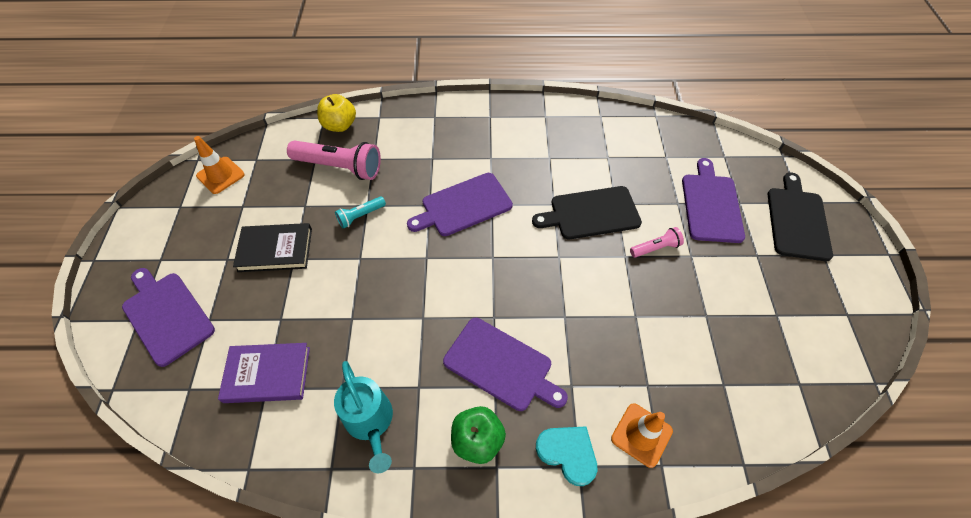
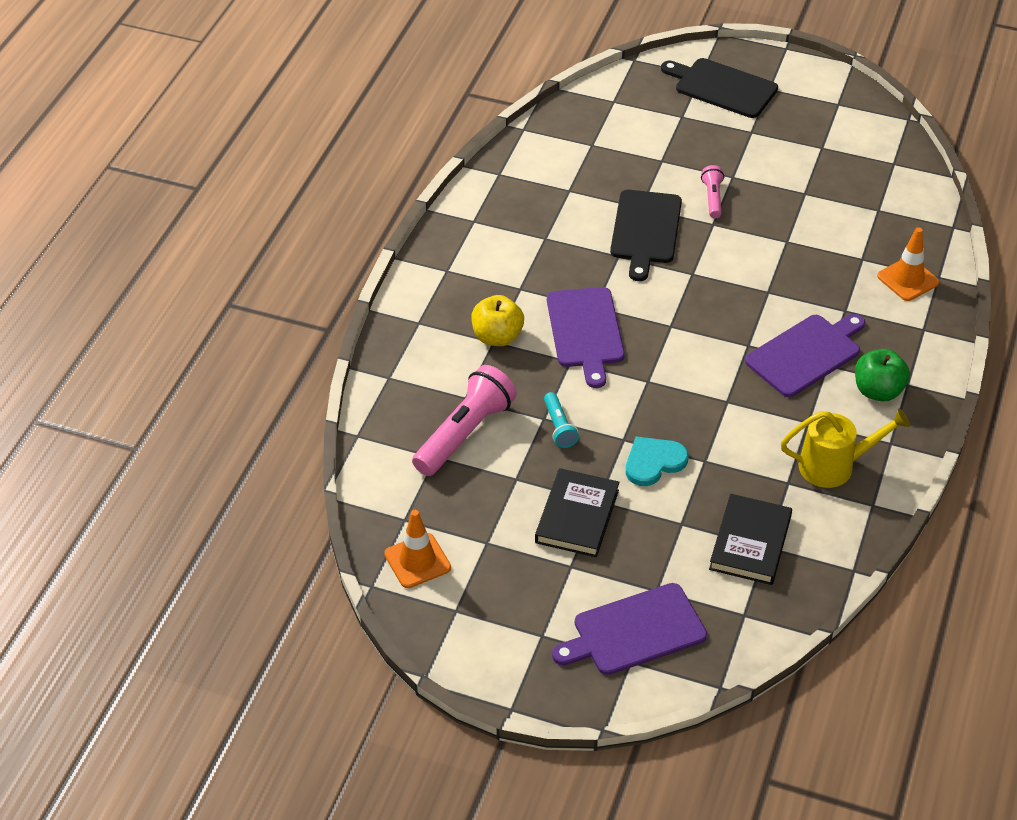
camera: 70 degrees left, 10 degrees down
purple book [218,343,310,403] -> black book [709,494,792,585]
yellow apple [317,94,356,132] -> yellow apple moved to [471,295,524,346]
turquoise watering can [334,361,393,473] -> yellow watering can [781,408,910,488]
turquoise heart [536,426,597,486] -> turquoise heart moved to [626,437,689,486]
purple cutting board [682,158,745,243] -> none

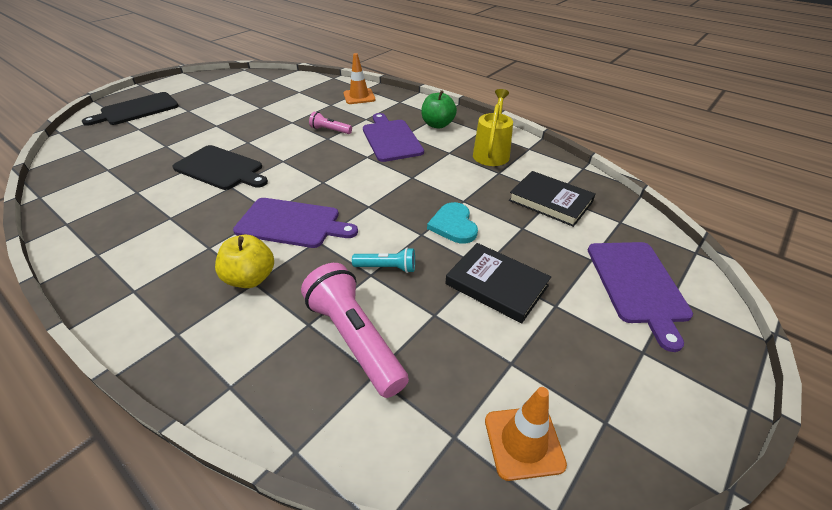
camera: 70 degrees left, 5 degrees down
pink flashlight [701,165,724,219] -> pink flashlight moved to [309,112,352,134]

